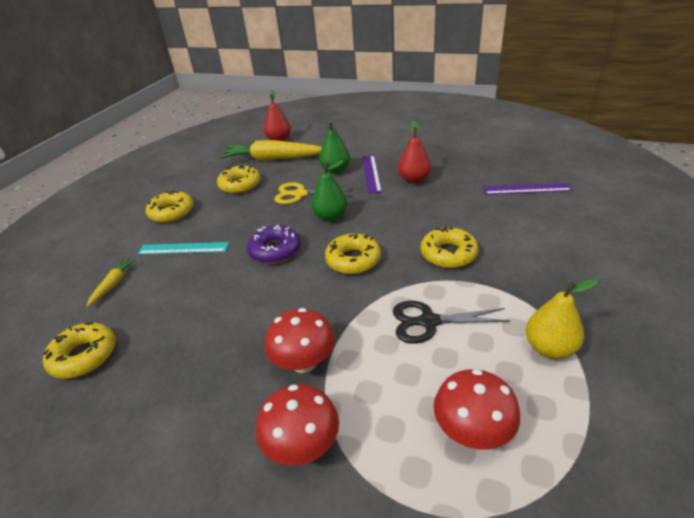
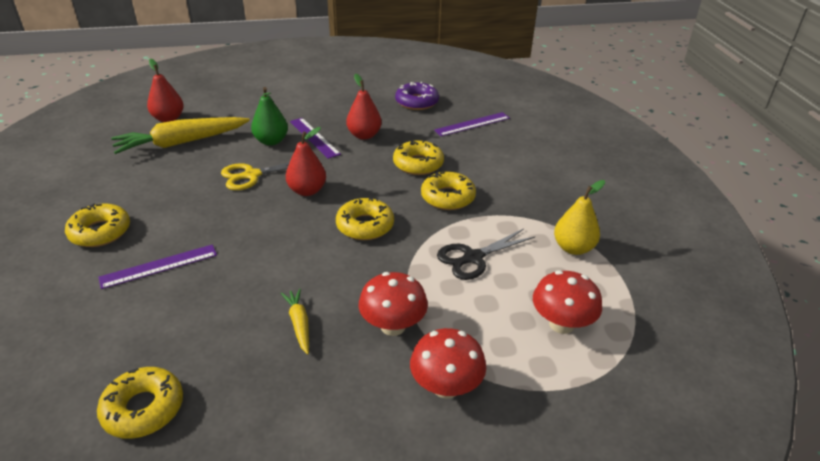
camera: 35 degrees left, 0 degrees up
yellow carrot [86,258,136,307] -> yellow carrot moved to [281,289,309,355]
turquoise ruler [138,242,229,255] -> purple ruler [98,244,217,289]
yellow donut [217,165,260,194] -> yellow donut moved to [393,140,444,175]
purple donut [247,225,301,264] -> purple donut moved to [395,82,439,110]
green pear [311,161,348,222] -> red pear [286,127,326,196]

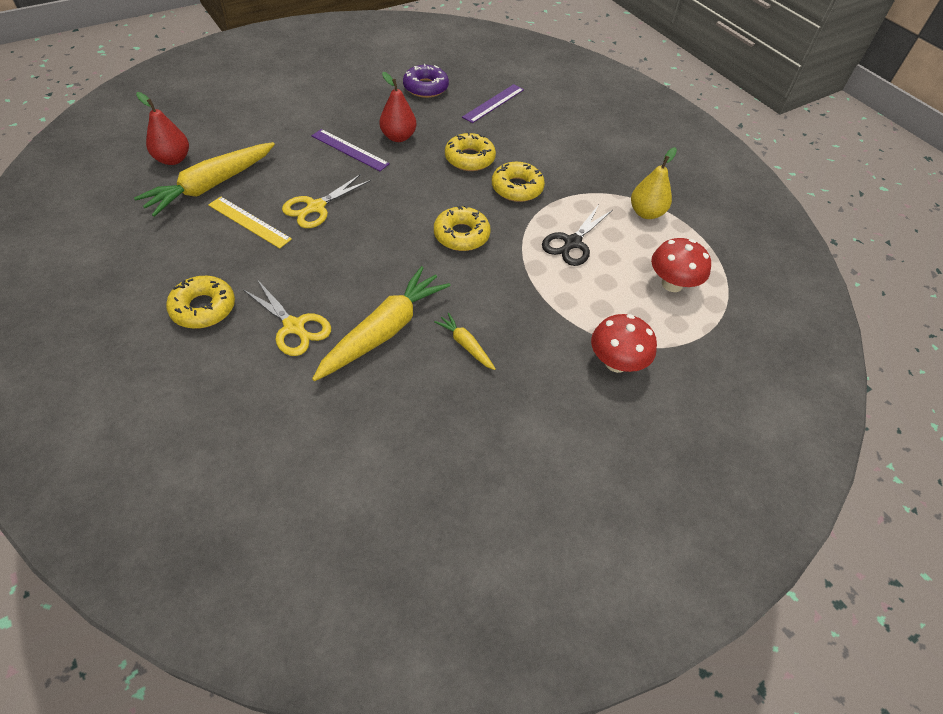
camera: 25 degrees left, 15 degrees up
yellow donut [97,367,183,439] -> none
purple ruler [98,244,217,289] -> yellow scissors [242,279,331,356]
green pear [251,87,288,146] -> none
red pear [286,127,326,196] -> none
red mushroom [358,272,428,336] -> none
none -> yellow ruler [208,196,292,249]
none -> yellow carrot [312,266,451,381]

